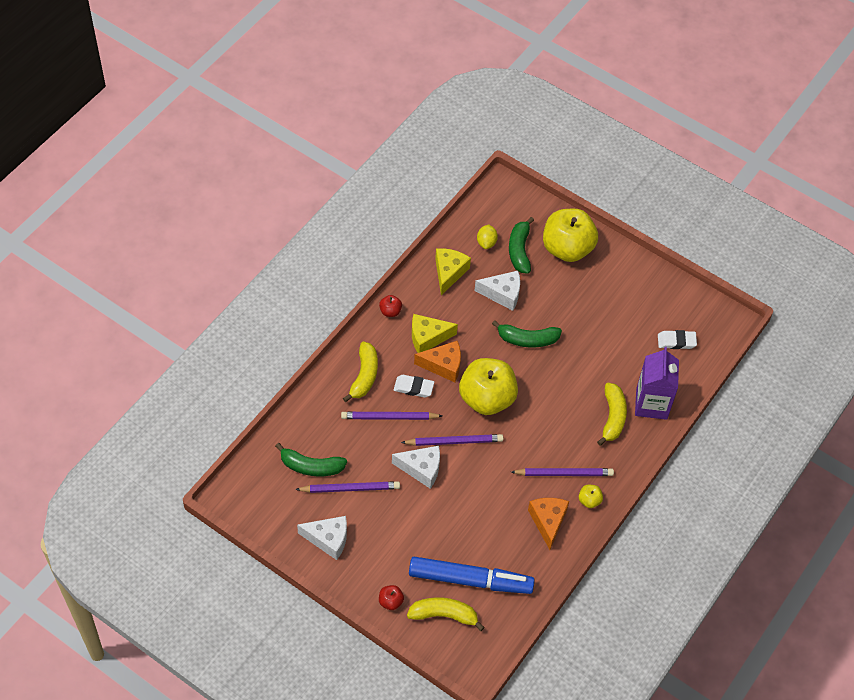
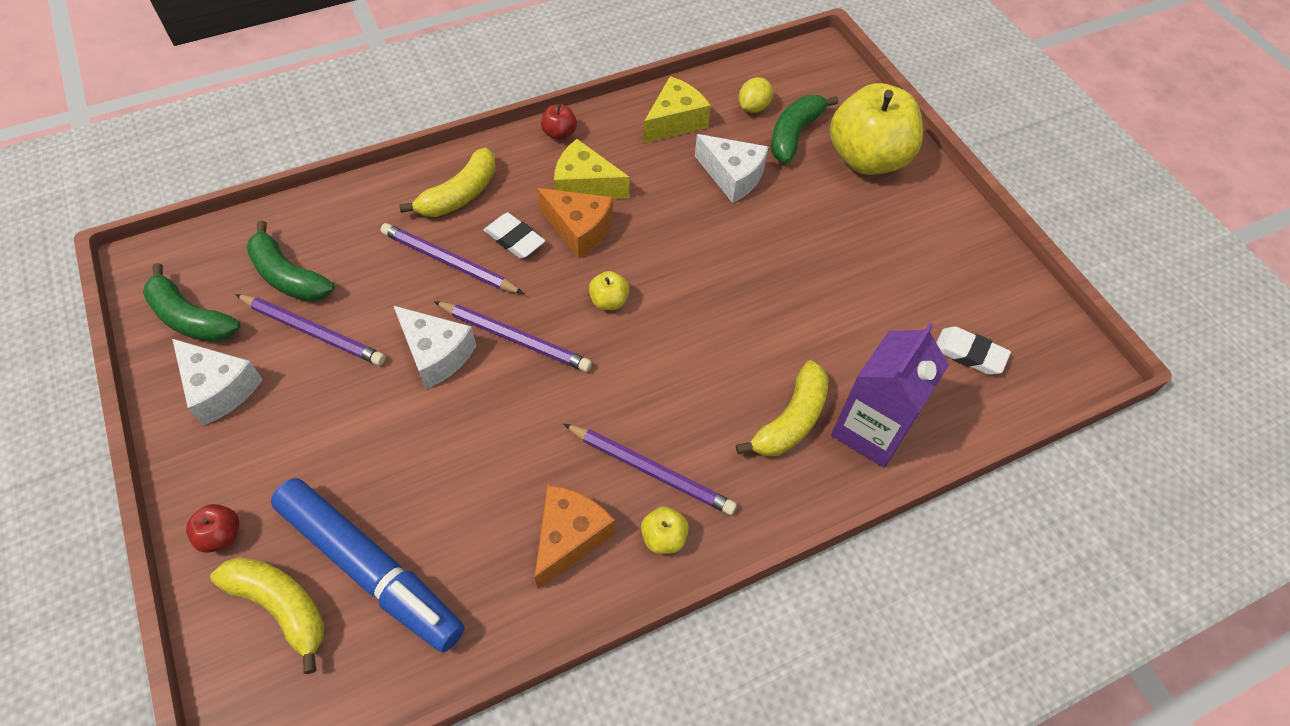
camera: 30 degrees right, 0 degrees up
yellow apple [459,358,518,415] -> yellow apple [589,271,629,310], size x0.40
green banana [492,320,562,347] -> green banana moved to [143,263,240,342]

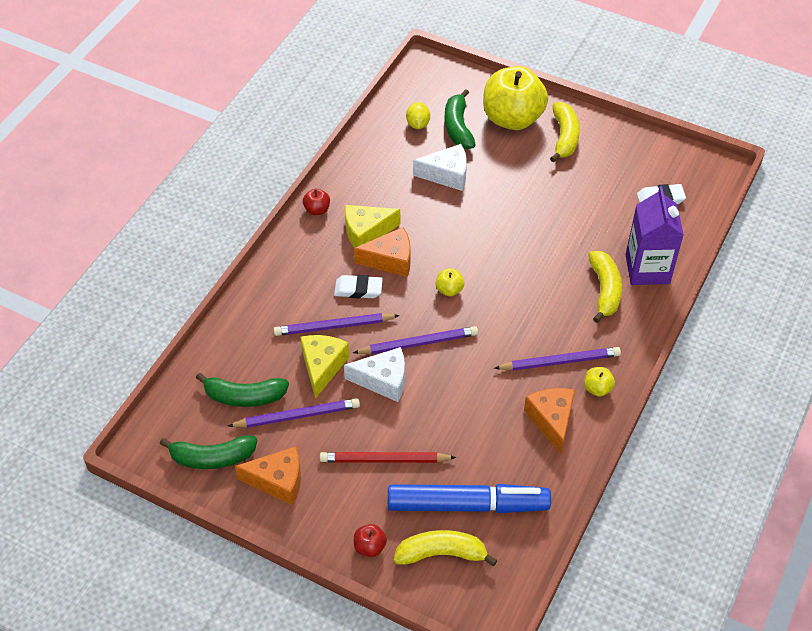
camera: 35 degrees left, 5 degrees down
white cheese [172,339,263,425] -> orange cheese [235,446,301,505]
yellow banana [399,147,496,217] -> yellow banana moved to [550,102,580,162]
yellow cheese [644,76,711,143] -> yellow cheese moved to [300,335,349,399]
none -> red pencil [320,452,456,463]

